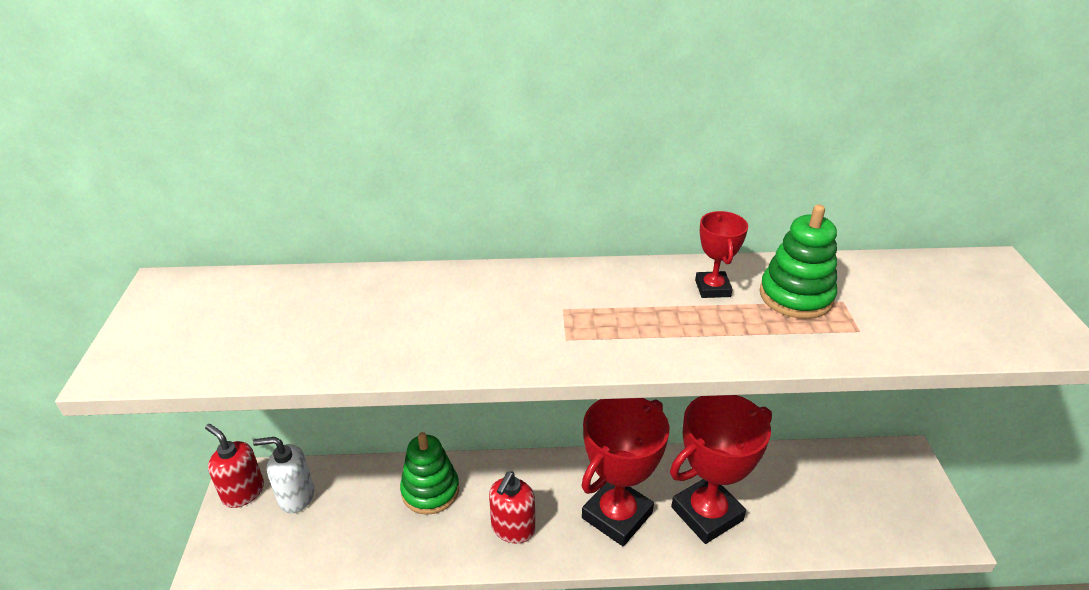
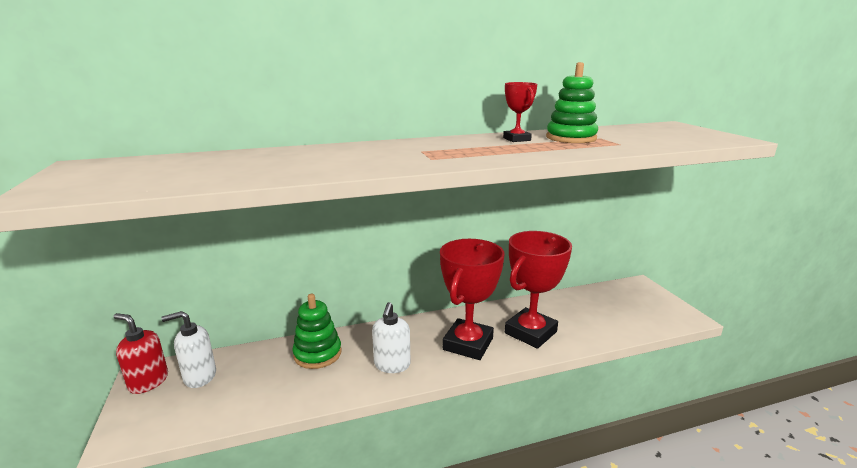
camera: 15 degrees left, 15 degrees down
red soap dispenser [489,471,535,543] -> white soap dispenser [372,302,411,373]

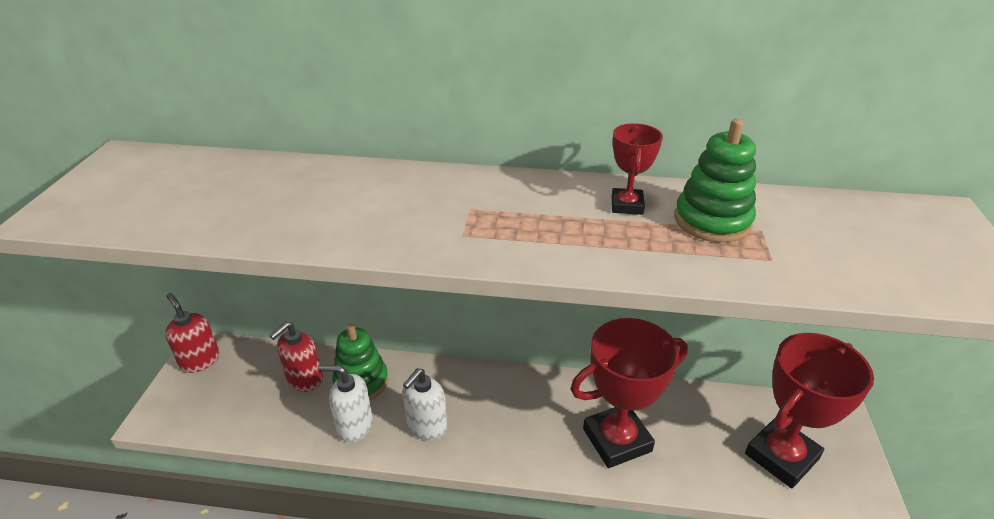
camera: 25 degrees right, 15 degrees up
white soap dispenser [161,311,216,388] -> white soap dispenser moved to [318,365,373,443]
red trophy [440,239,505,360] -> red trophy moved to [745,333,874,488]
none -> red soap dispenser [269,322,323,392]

